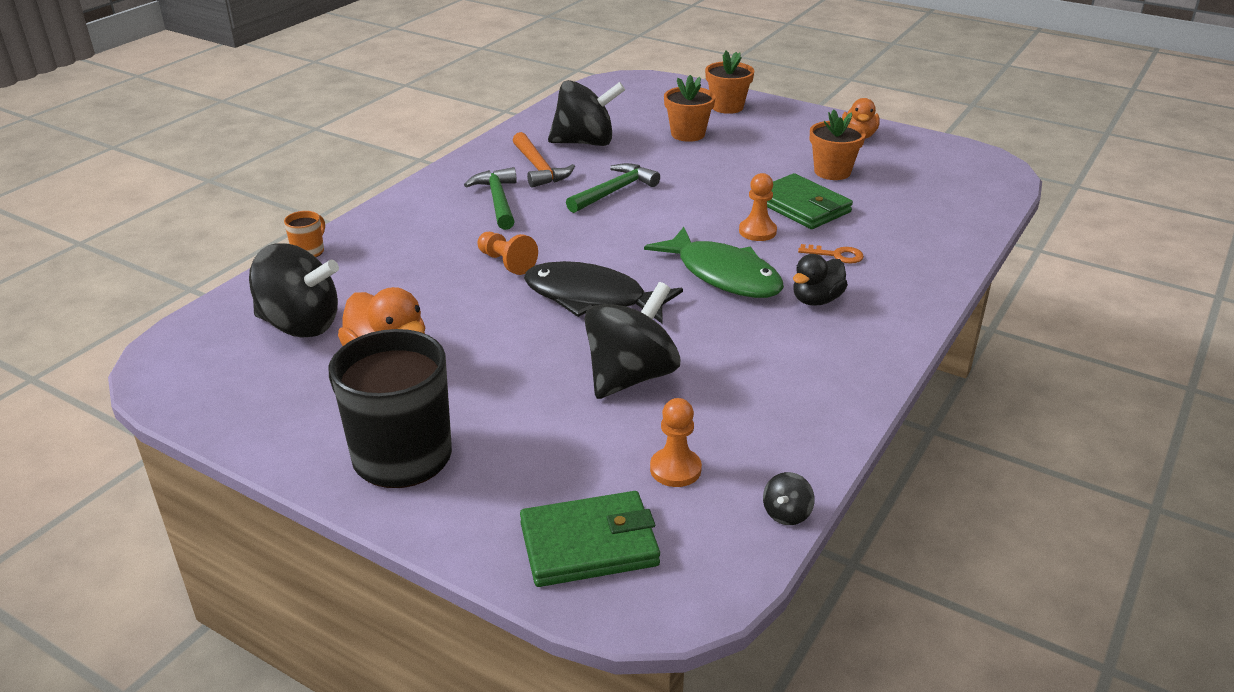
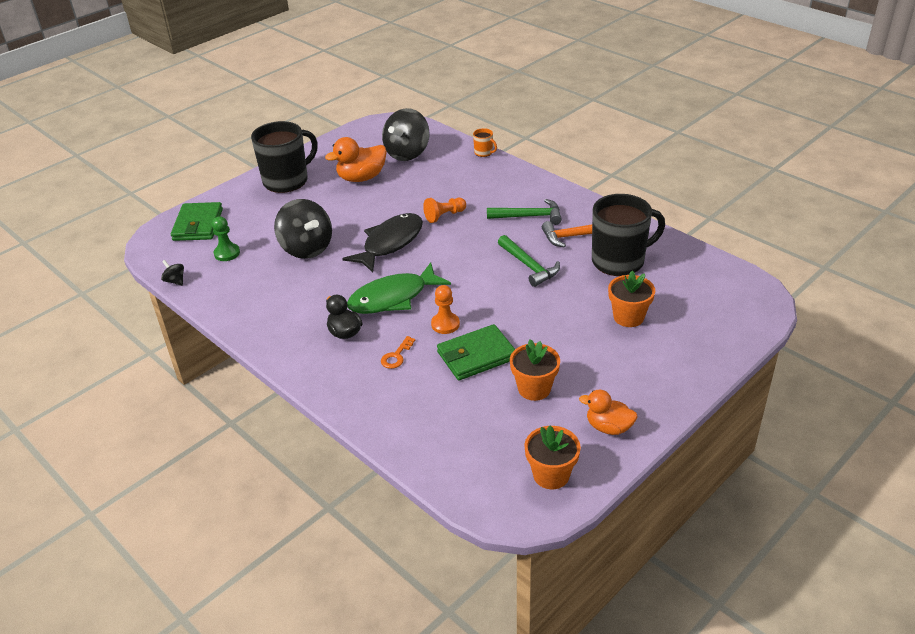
camera: 105 degrees right, 5 degrees up
black spinning top [548,80,625,146] -> black mug [592,194,665,276]
orange pawn [650,398,702,487] -> green pawn [212,217,240,261]
orange flower pot [705,50,754,114] -> orange flower pot moved to [524,426,581,489]

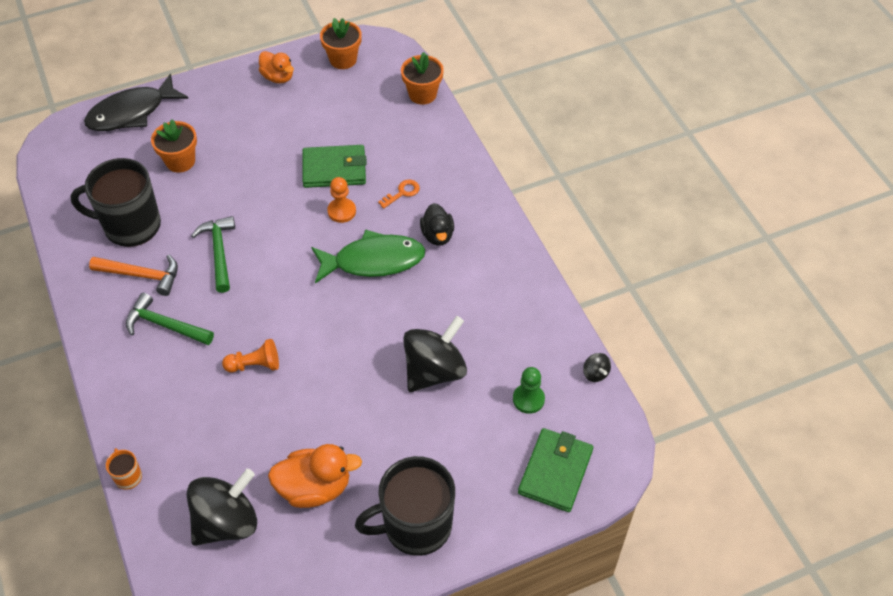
camera: 160 degrees left, 15 degrees up
black spinning top [274,199,332,259] -> black spinning top turned 60 degrees clockwise [403,316,467,392]
black fish [342,213,423,272] -> black fish moved to [84,74,188,131]
orange flower pot [510,339,560,401] -> orange flower pot moved to [401,52,444,105]

